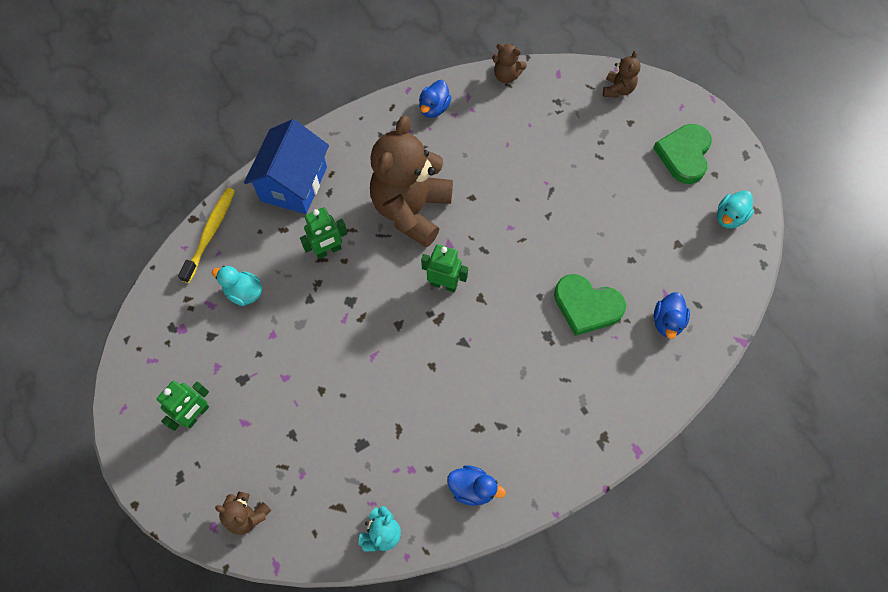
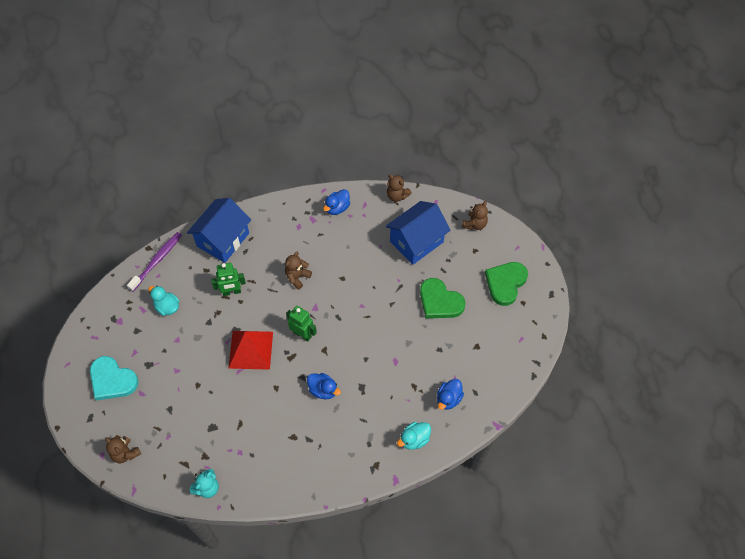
camera: 15 degrees right, 5 degrees down
green robot [157,381,209,431] -> turquoise heart [90,356,139,401]
yellow toothbrush [178,188,235,283] -> purple toothbrush [127,232,182,291]
brown teddy bear [370,115,453,248] -> brown teddy bear [285,252,312,290], size x0.44
blue duck [447,465,506,506] -> blue duck moved to [307,373,341,399]
green heart [554,274,626,336] -> green heart moved to [420,278,465,318]
turquoise duck [717,190,754,229] -> turquoise duck moved to [397,422,431,450]
none -> red pyramid [228,331,273,370]
none -> blue house [385,201,451,265]

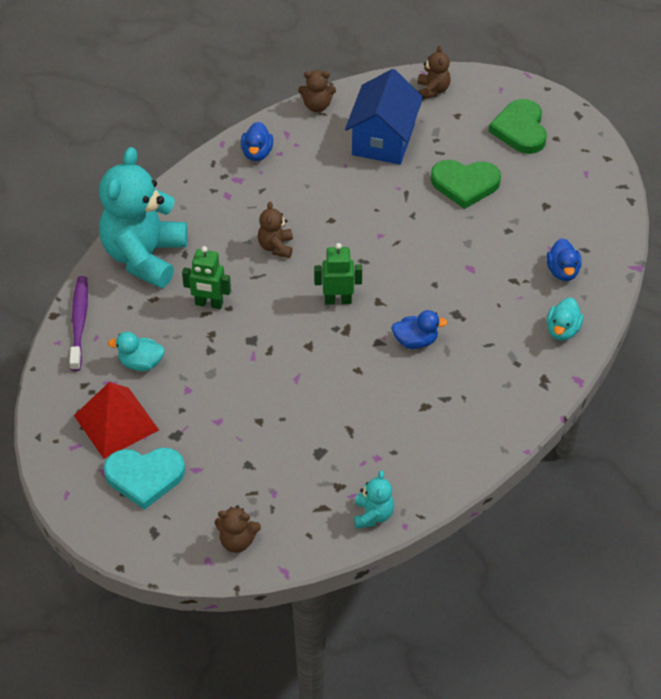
camera: 35 degrees left, 10 degrees down
blue house [187,198,251,263] -> turquoise teddy bear [99,147,188,288]
green robot [211,263,246,296] -> green robot turned 60 degrees clockwise [182,246,231,309]
red pyramid [228,331,273,370] -> red pyramid moved to [74,382,159,459]

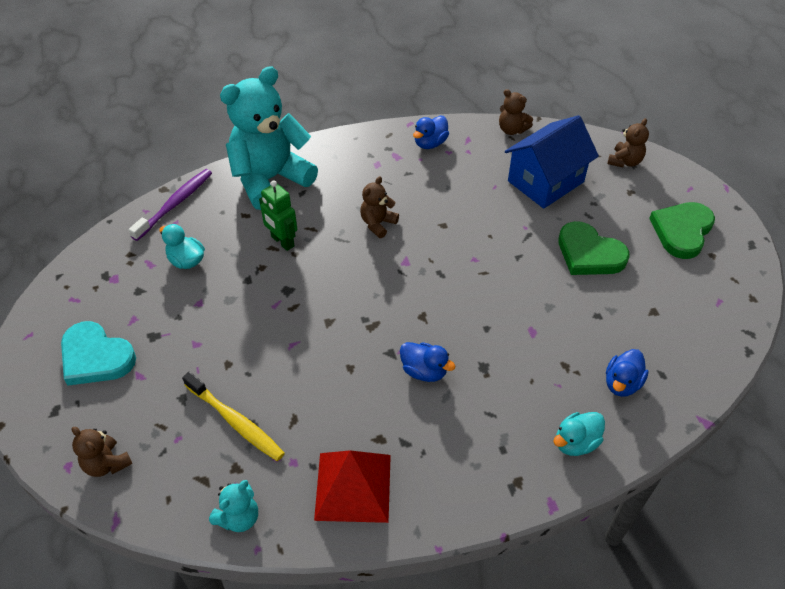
camera: 35 degrees right, 0 degrees up
red pyramid [74,382,159,459] -> red pyramid moved to [314,450,391,523]
green robot [314,243,362,305] -> none
none -> yellow toothbrush [182,372,285,461]

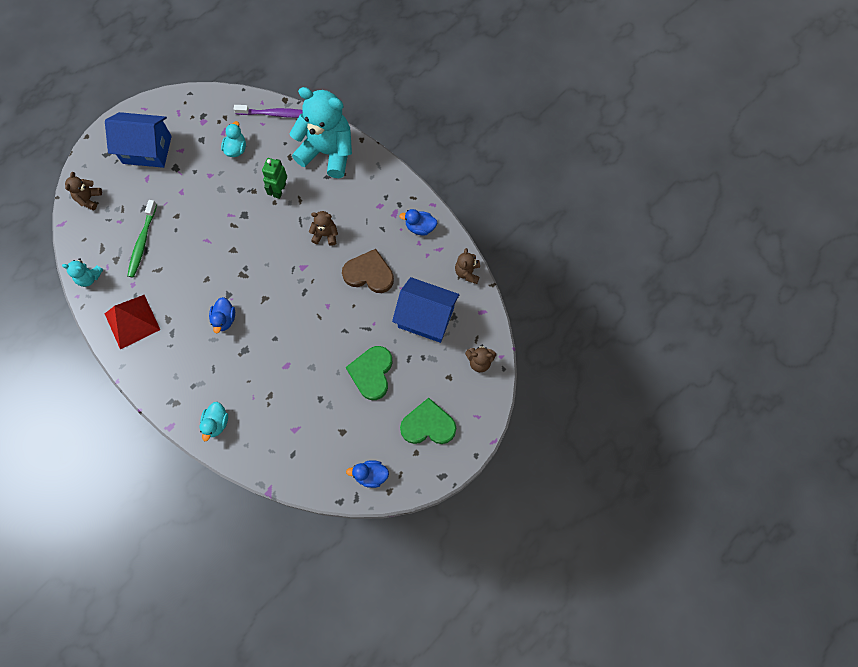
camera: 60 degrees right, 20 degrees up
turquoise heart [61,321,136,386] -> blue house [105,112,172,168]
yellow toothbrush [182,372,285,461] -> green toothbrush [127,200,157,278]
turquoise duck [553,412,605,456] -> turquoise duck turned 105 degrees counterclockwise [199,402,228,441]
blue duck [606,349,649,397] -> blue duck moved to [346,460,389,488]
none -> brown heart [342,249,394,293]

